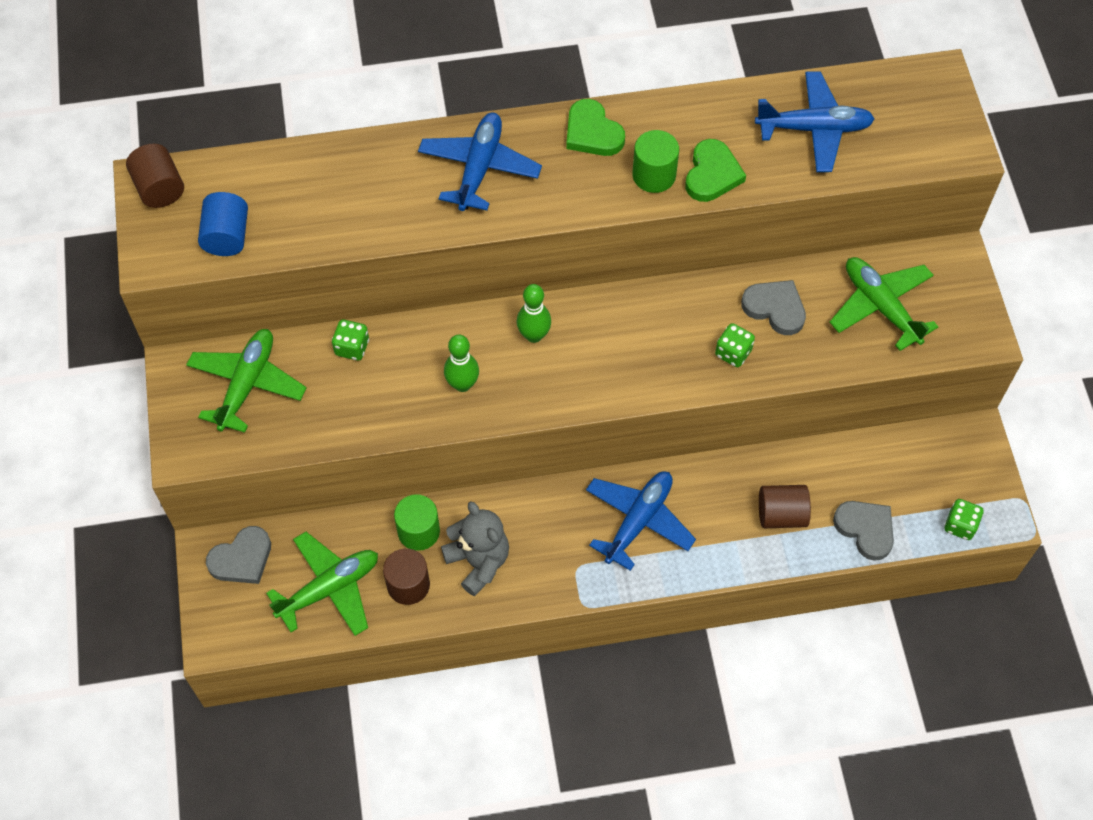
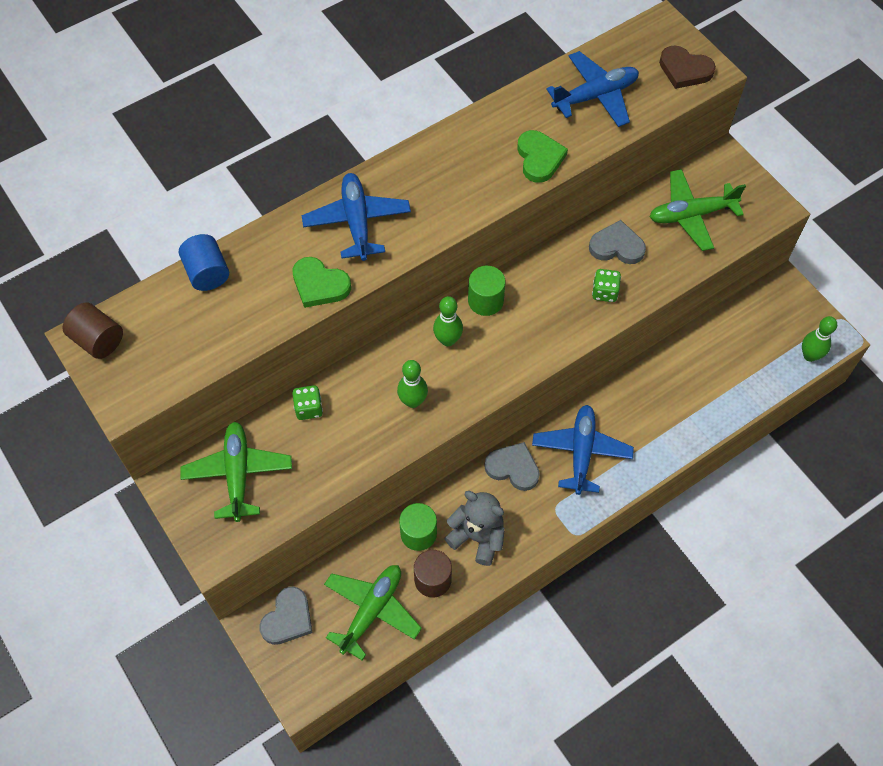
camera: 25 degrees left, 0 degrees up
blue cylinder [198,192,248,256] -> blue cylinder moved to [179,234,229,291]
green heart [566,99,625,156] -> green heart moved to [293,257,351,308]
green cylinder [632,130,679,193] -> green cylinder moved to [468,266,505,316]
brown cylinder [759,485,811,528] -> none
green plane [829,257,938,351] -> green plane turned 45 degrees counterclockwise [650,169,746,251]
grey heart [833,501,894,561] -> grey heart moved to [484,442,540,491]
green dice [944,499,984,540] -> green bowling pin [802,316,837,362]
none -> brown heart [659,46,716,89]

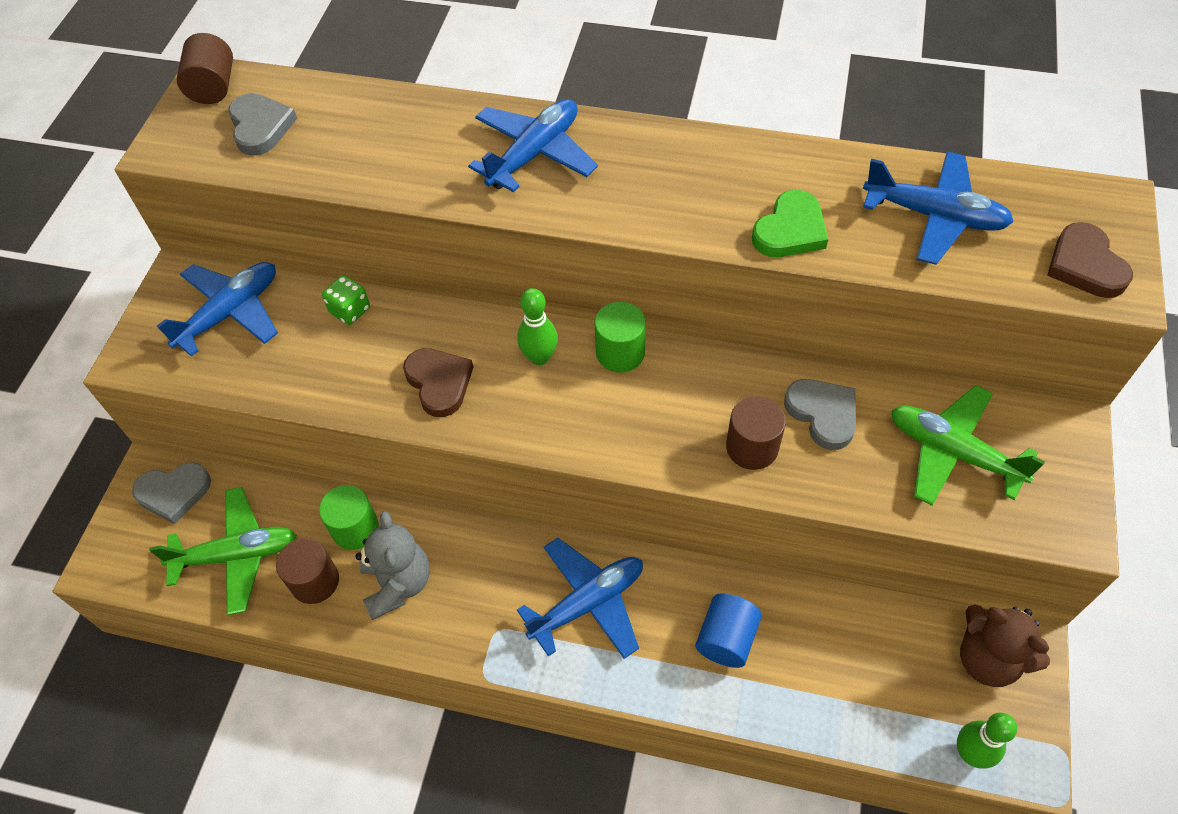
camera: 50 degrees right, 5 degrees down
blue cylinder [179,234,229,291] -> blue cylinder moved to [695,593,762,668]
green plane [180,422,292,522] -> blue plane [157,262,278,357]
green heart [293,257,351,308] -> none
green bowling pin [397,360,428,408] -> brown heart [403,348,473,417]
grey heart [484,442,540,491] -> grey heart moved to [228,93,297,156]
green dice [592,269,621,302] -> brown cylinder [726,396,786,470]
none -> brown teddy bear [960,605,1050,687]

